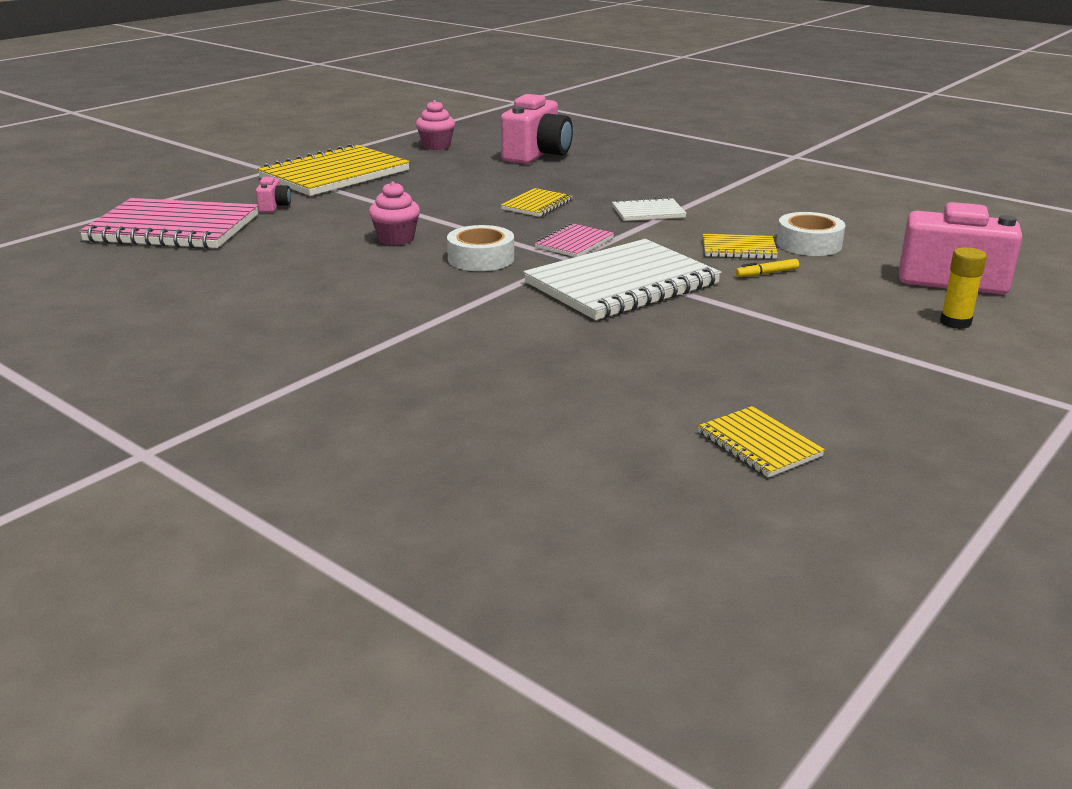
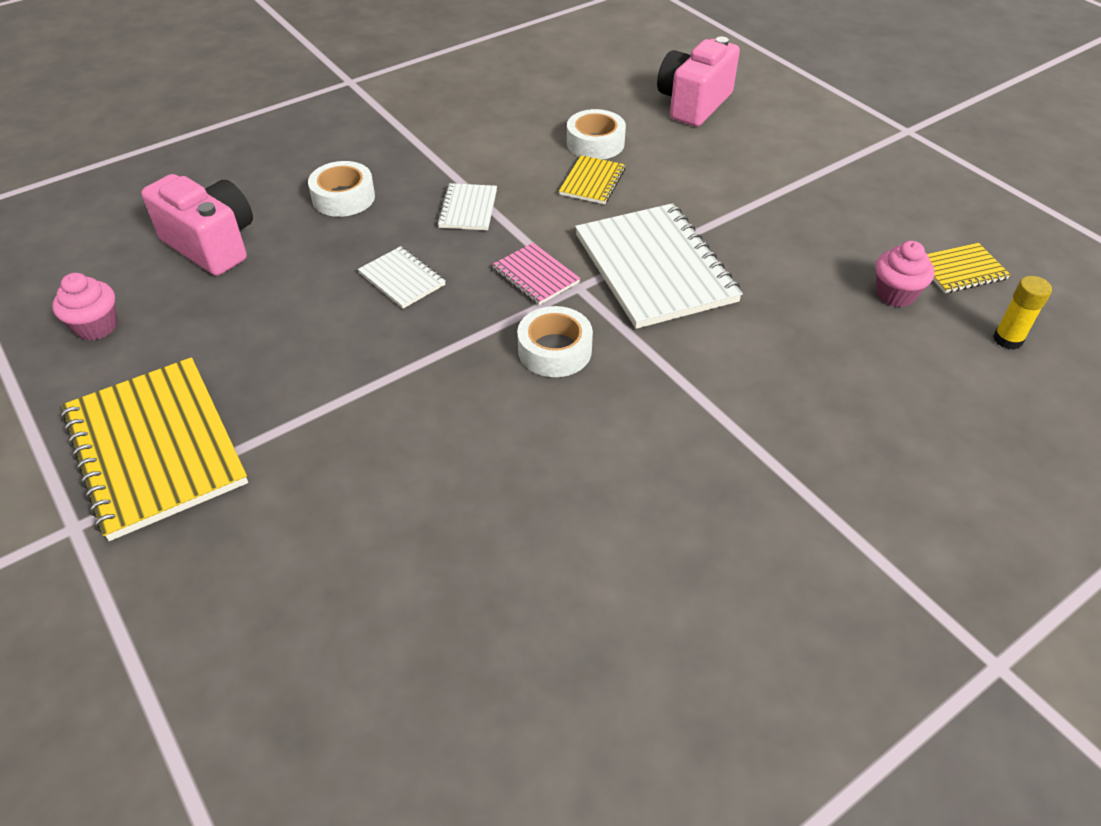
camera: 75 degrees left, 20 degrees up
pink notebook [79,198,258,249] -> none
pink camera [256,177,291,212] -> none
pink cupcake [369,181,420,245] -> pink cupcake moved to [876,241,935,307]
yellow notebook [501,188,573,217] -> white notebook [358,246,446,309]
yellow marker [735,259,799,277] -> none
yellow glue stick [940,247,987,329] -> yellow glue stick moved to [993,276,1052,350]
none -> white tape [308,161,375,217]

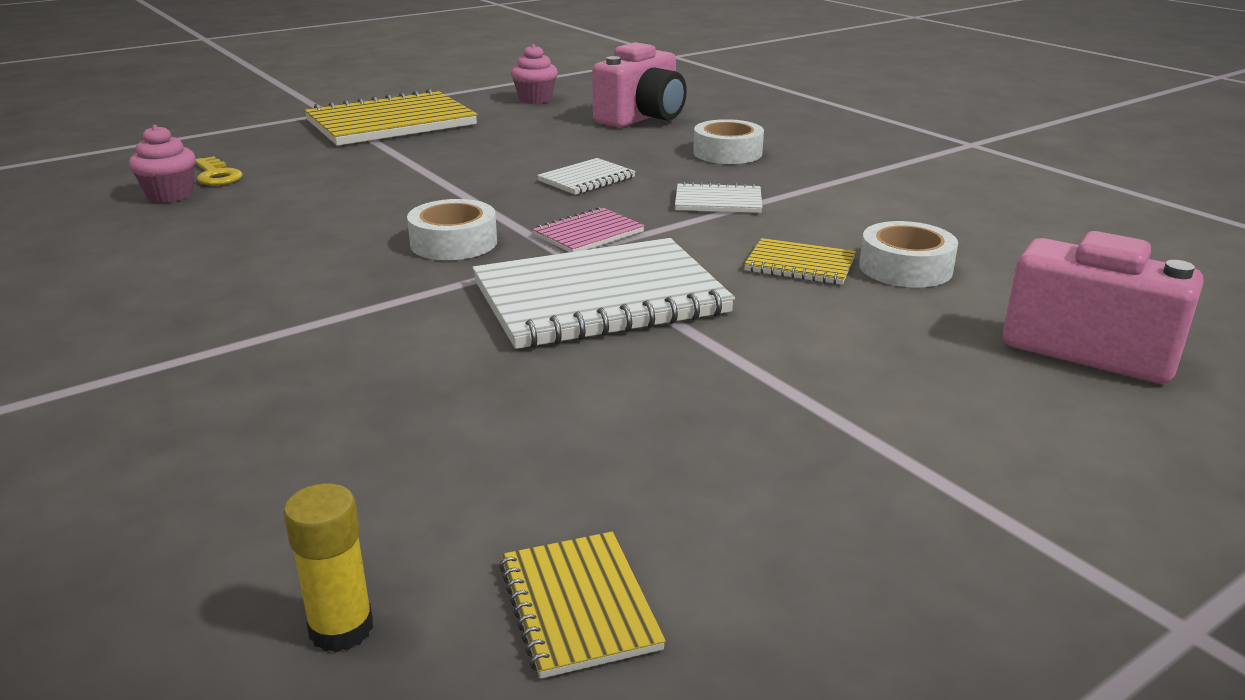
camera: 90 degrees right, 20 degrees down
pink cupcake [876,241,935,307] -> pink cupcake moved to [129,125,196,203]
none -> yellow key [195,156,242,186]

